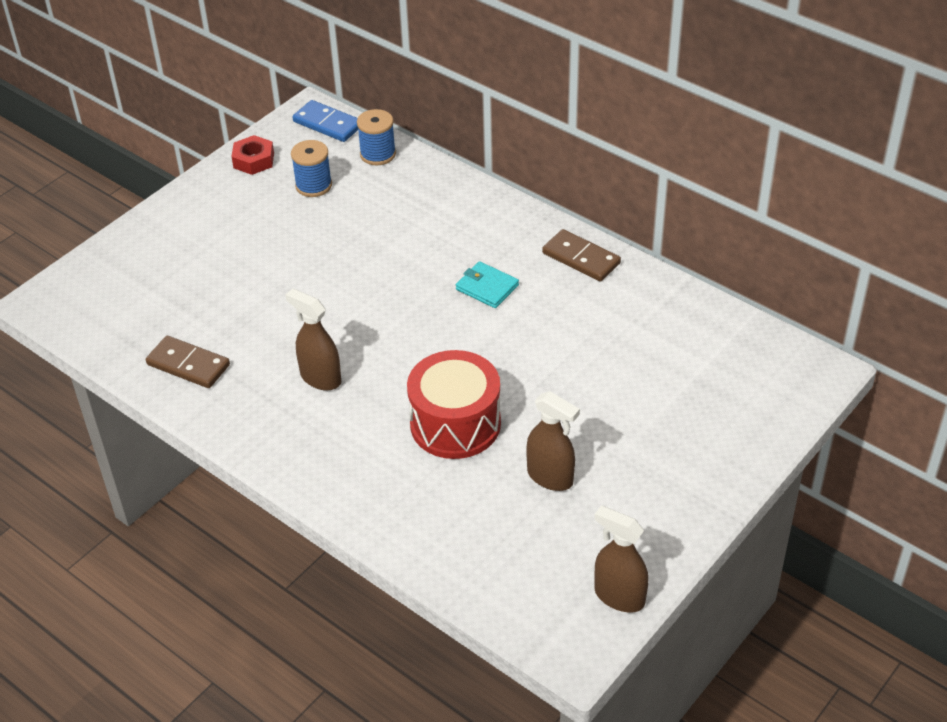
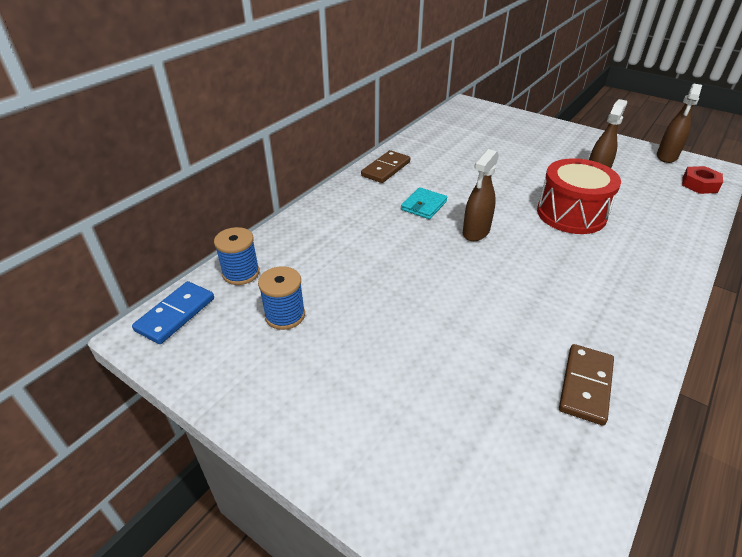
camera: 95 degrees left, 5 degrees down
red nut [231,135,274,175] -> red nut moved to [682,166,723,194]
brown spray bottle [285,289,341,391] -> brown spray bottle moved to [463,149,499,241]

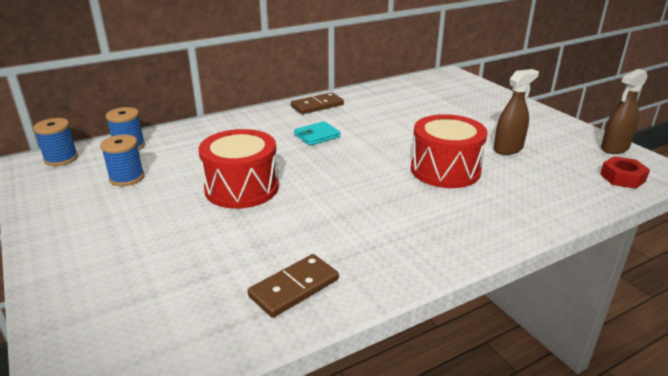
camera: 25 degrees right, 10 degrees down
blue domino [132,281,214,344] -> blue spool [33,118,78,166]
brown spray bottle [463,149,499,241] -> none
none -> red drum [198,129,279,209]

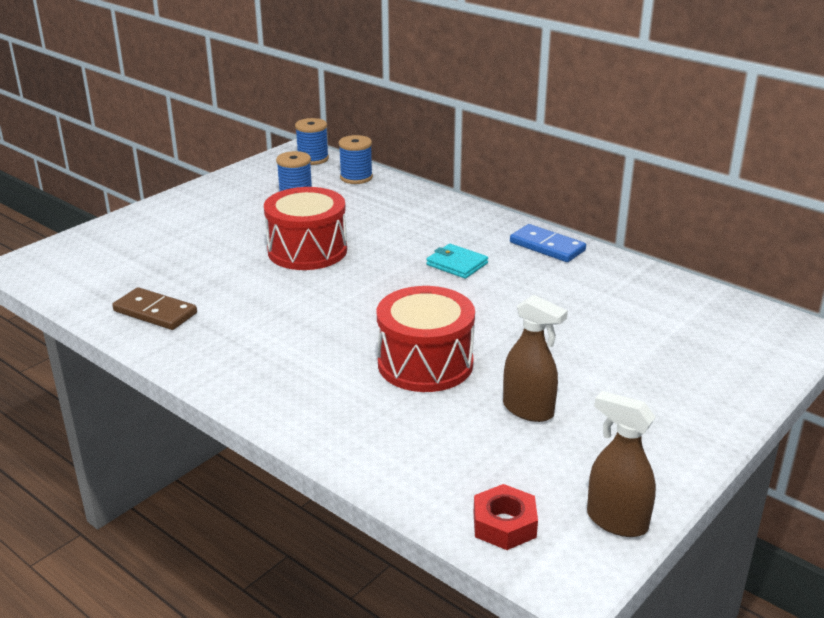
camera: 70 degrees right, 0 degrees up
brown domino [291,92,344,114] -> blue domino [510,224,586,262]

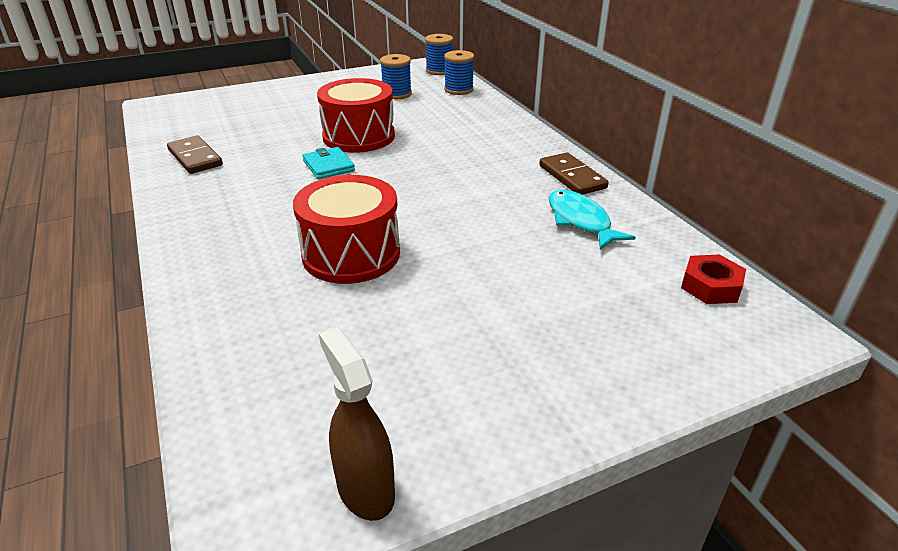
camera: 25 degrees right, 5 degrees up
turquoise wallet [427,244,488,279] -> turquoise wallet moved to [302,147,355,179]
red nut [474,484,538,550] -> red nut moved to [681,255,746,304]
brown spray bottle [503,295,568,422] -> none
blue domino [510,224,586,262] -> brown domino [539,152,609,195]
none -> turquoise fish [549,190,636,250]

